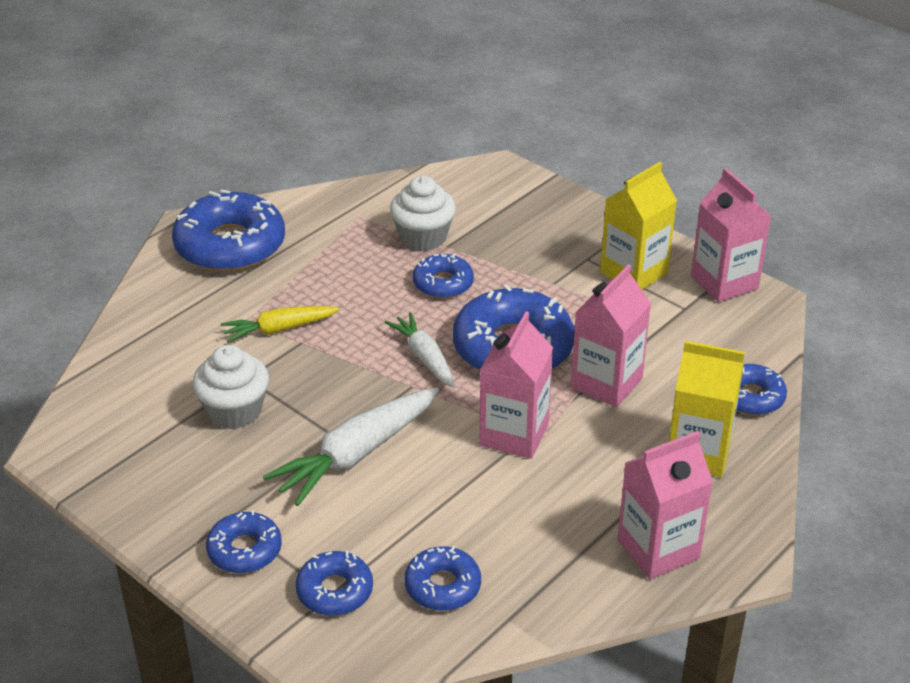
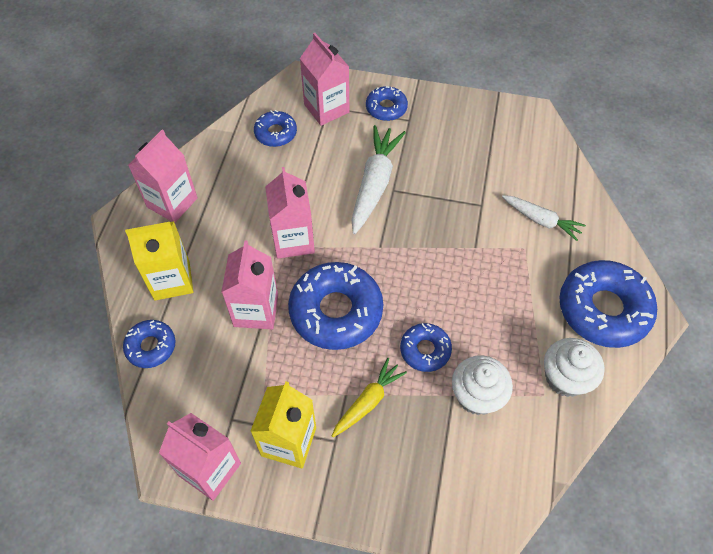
camera: 150 degrees right, 20 degrees up
white cupcake [192,345,269,429] -> white cupcake moved to [544,338,605,397]
yellow carrot [221,306,340,343] -> yellow carrot moved to [332,358,407,437]
blue donut [296,551,373,616] -> pink carton [300,33,349,126]
white carrot [385,312,455,388] -> white carrot moved to [502,195,586,241]

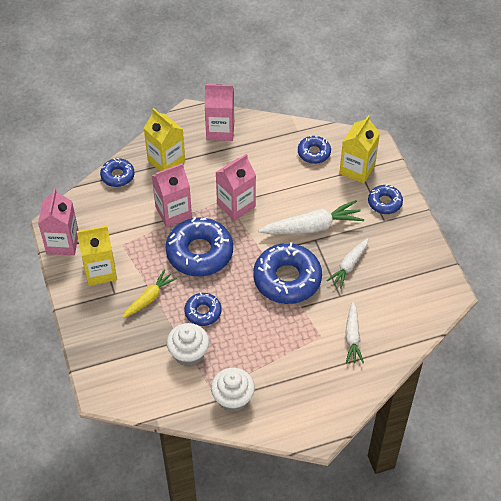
camera: 60 degrees right, 5 degrees down
pink carton [300,33,349,126] -> yellow carton [339,115,380,184]
yellow carrot [332,358,407,437] -> yellow carrot turned 60 degrees counterclockwise [122,269,177,318]
blue donut [559,260,657,348] -> blue donut moved to [253,242,322,304]
none -> white carrot [326,238,369,289]

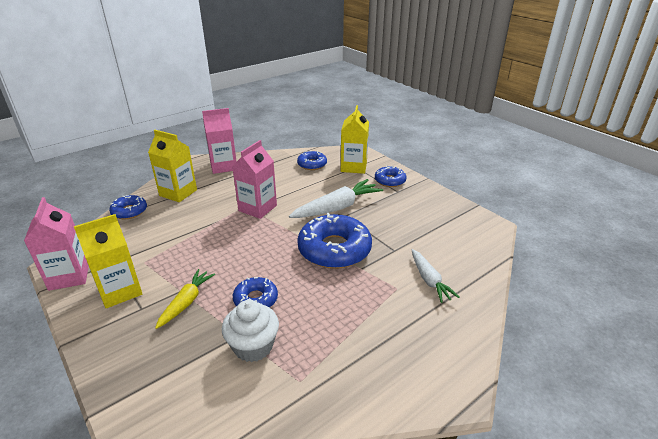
camera: 20 degrees left, 20 degrees down
pink carton [152,163,192,227] -> none
blue donut [165,217,233,277] -> none
white cupcake [211,368,255,412] -> none
white carrot [326,238,369,289] -> none

